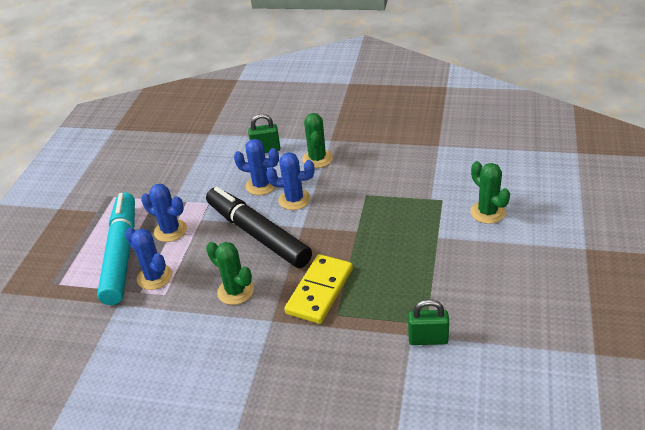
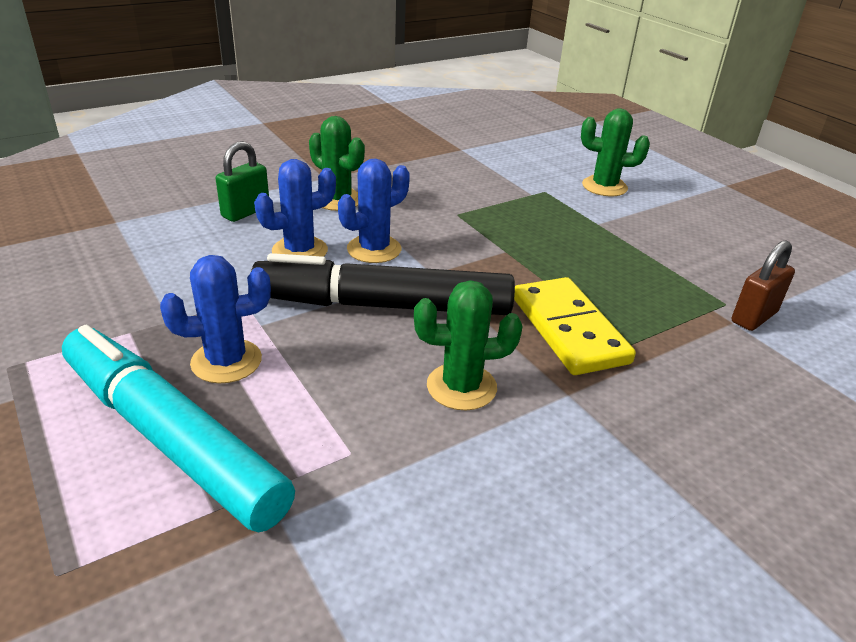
camera: 50 degrees left, 5 degrees down
blue cactus [125,228,172,290] -> none
green padlock [408,299,449,345] -> brown padlock [731,240,795,331]

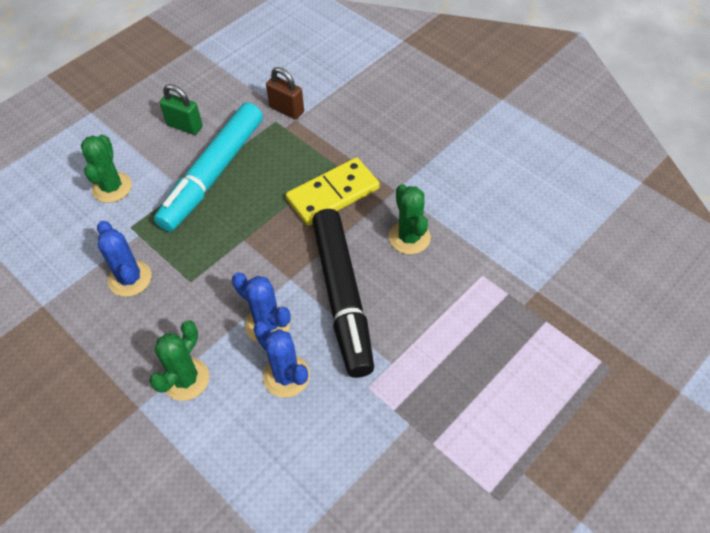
camera: 100 degrees left, 20 degrees up
turquoise marker [62,325,295,532] -> turquoise marker moved to [154,102,263,232]
blue cactus [160,255,271,384] -> blue cactus moved to [97,221,151,297]
green padlock [216,141,269,222] -> green padlock moved to [160,84,203,135]

